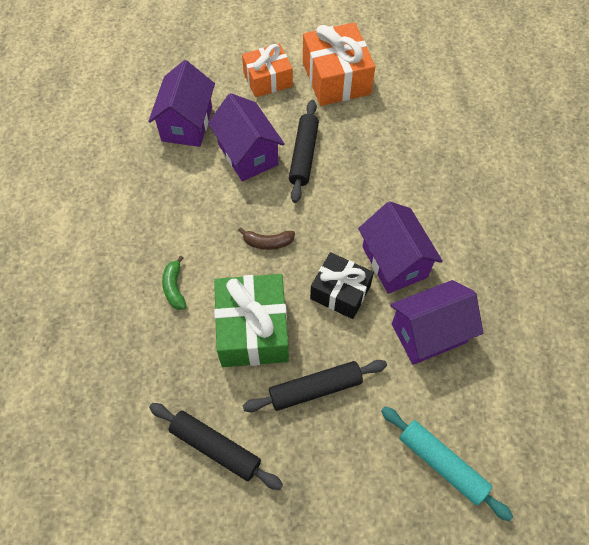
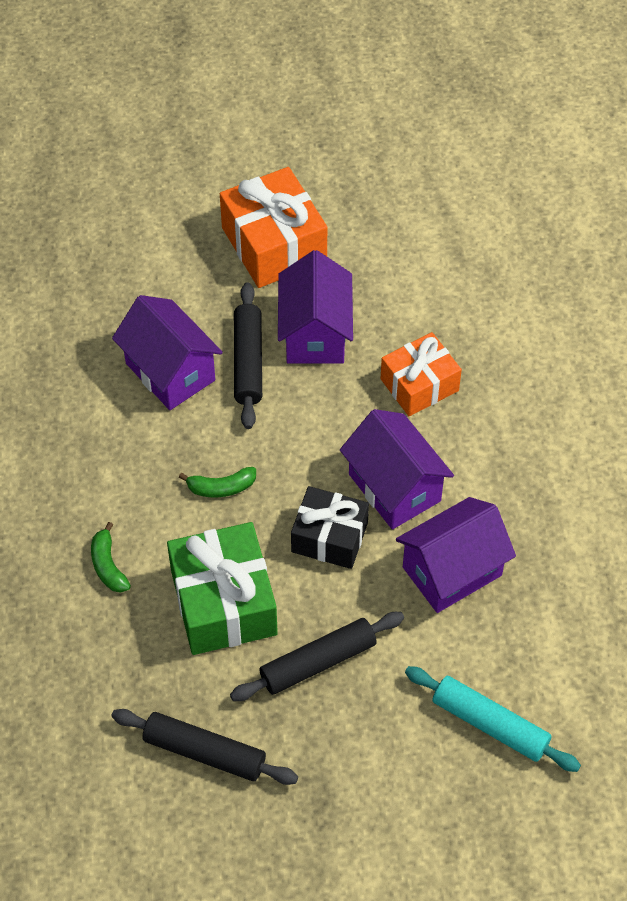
camera: 10 degrees left, 5 degrees down
purple house [148,60,215,147] -> purple house moved to [278,250,353,363]
brown banana [238,227,295,250] -> green banana [179,467,256,497]
orange gift [242,44,293,98] -> orange gift moved to [380,332,462,416]

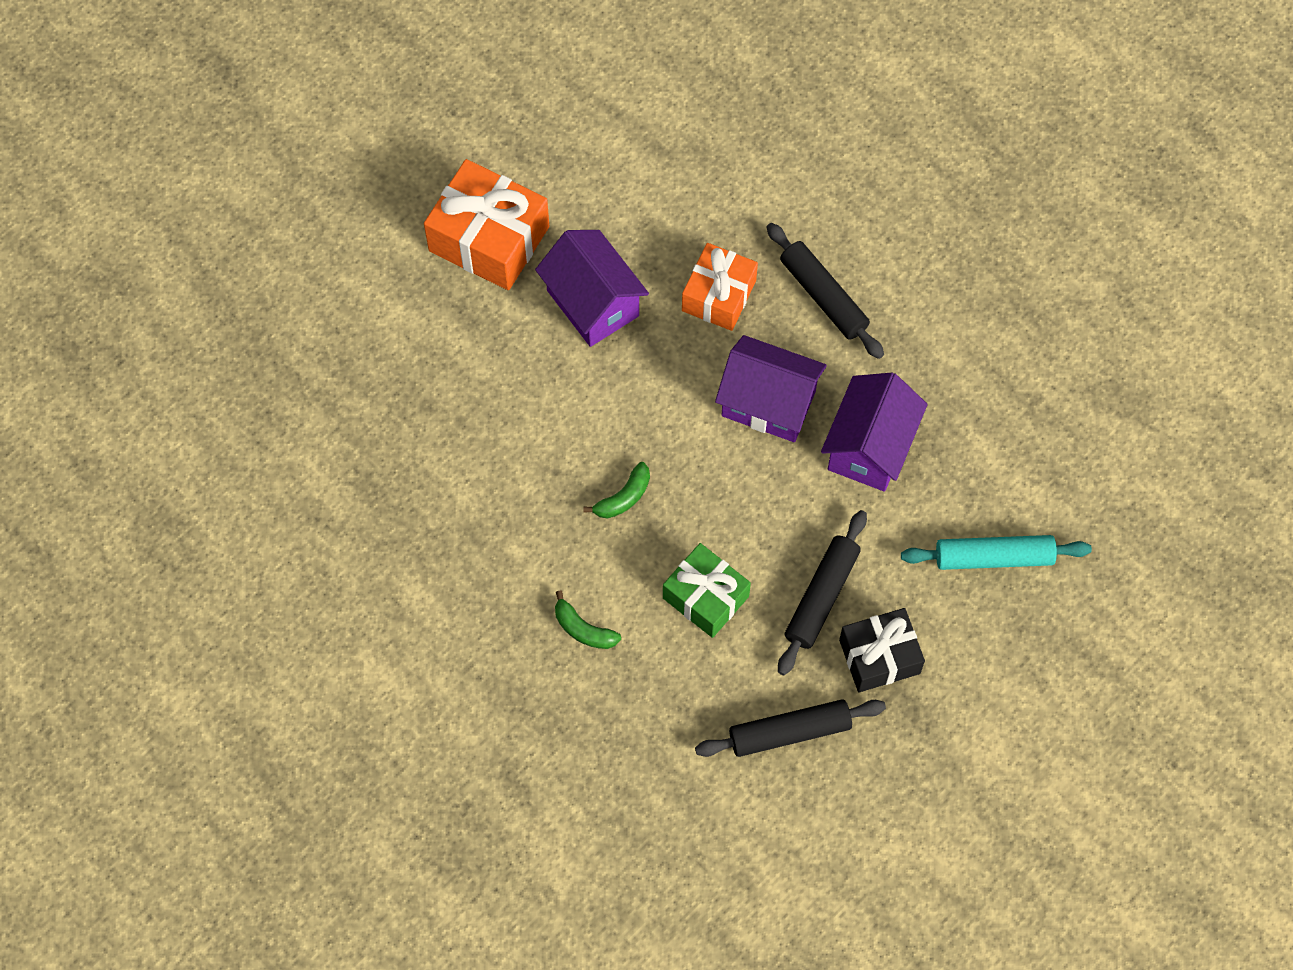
camera: 35 degrees left, 10 degrees up
purple house [112,295,223,410] -> none
green gift [167,522,278,655] -> green gift [663,543,751,638], size x0.66
black rolling pin [234,282,262,429] -> black rolling pin moved to [767,223,884,359]
black gift [291,486,369,569] -> black gift moved to [839,608,925,692]

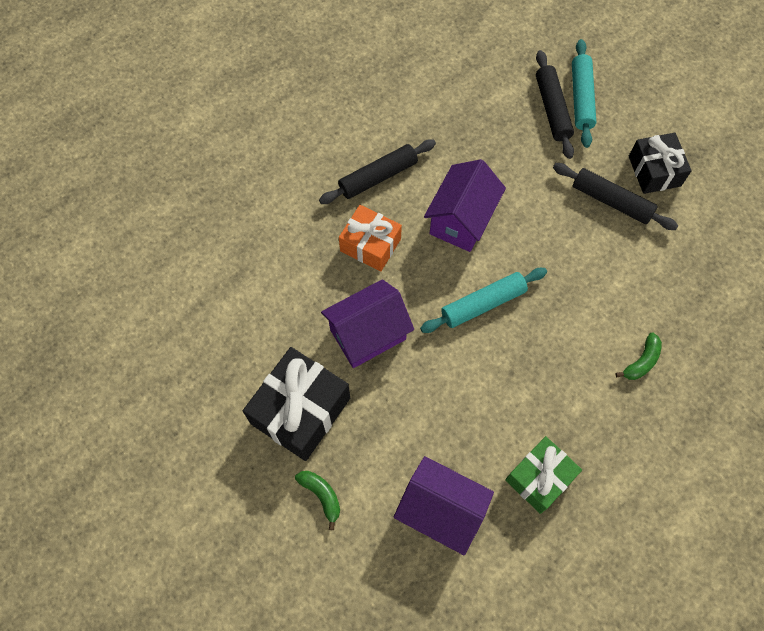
camera: 85 degrees left, 0 degrees up
orange gift [424,159,549,290] -> black gift [243,347,350,461]
green banana [583,462,650,519] -> green banana moved to [295,471,340,530]
green gift [663,543,751,638] -> green gift moved to [505,436,582,514]
black rolling pin [695,699,886,757] -> black rolling pin moved to [536,50,574,159]
purple house [821,373,928,492] -> purple house moved to [394,456,494,555]
none -> turquoise rolling pin [420,268,547,333]

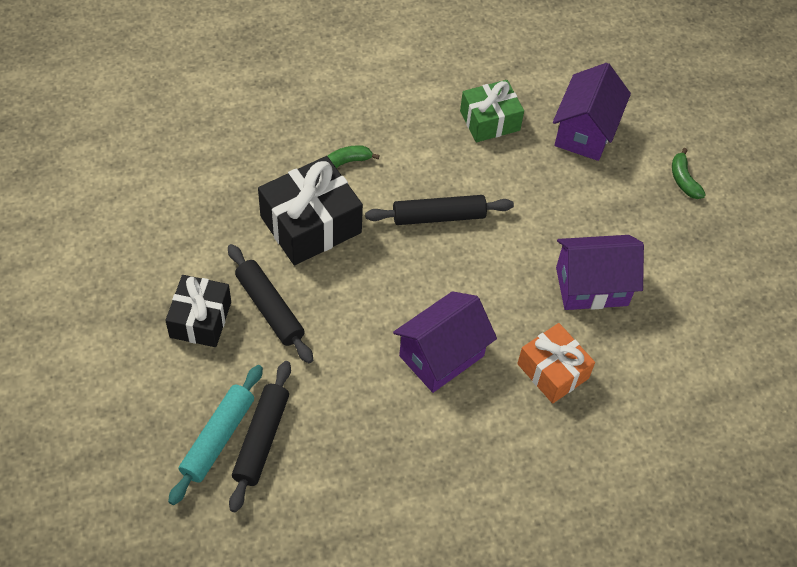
camera: 160 degrees left, 10 degrees down
black gift [243,347,350,461] -> black gift moved to [258,156,363,266]
black rolling pin [319,139,436,204] -> black rolling pin moved to [365,195,514,225]
purple house [394,456,494,555] -> purple house turned 60 degrees clockwise [553,63,631,161]
turquoise rolling pin [420,268,547,333] -> none

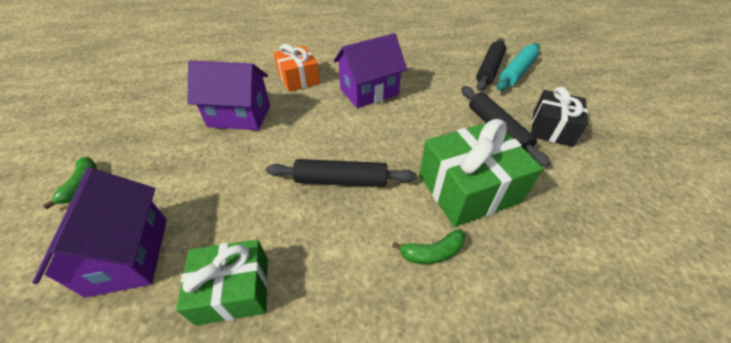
camera: 165 degrees left, 10 degrees down
black gift [258,156,363,266] -> green gift [419,119,543,227]
purple house [553,63,631,161] -> purple house turned 45 degrees counterclockwise [32,168,167,297]

